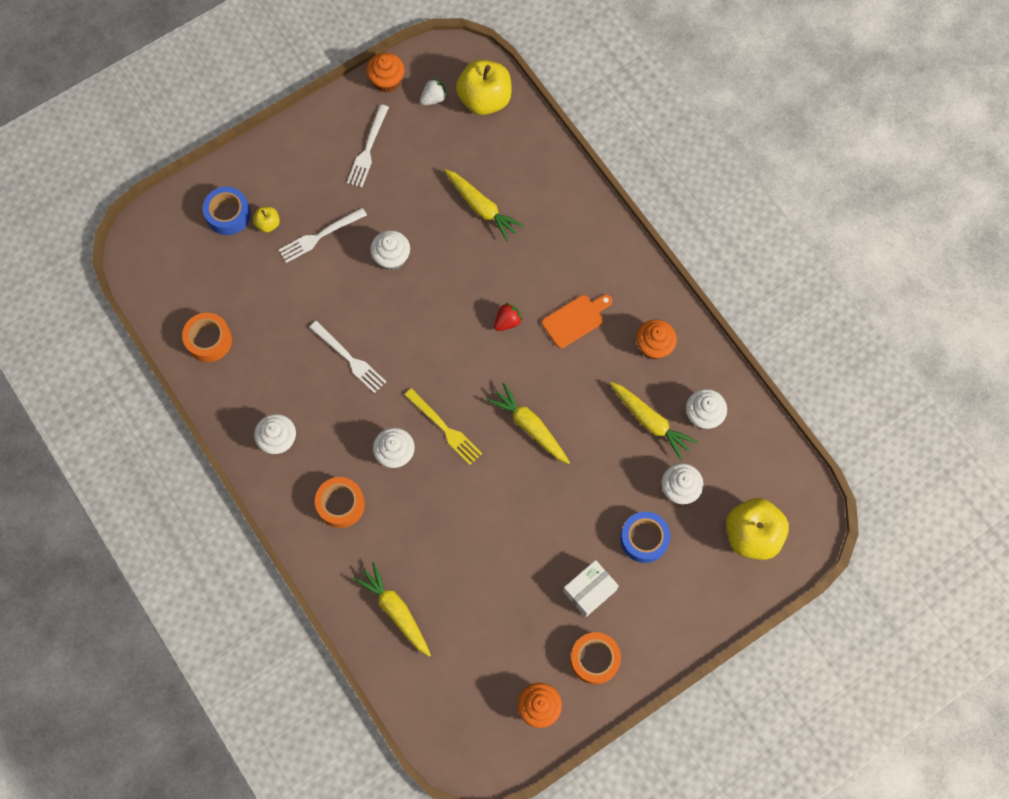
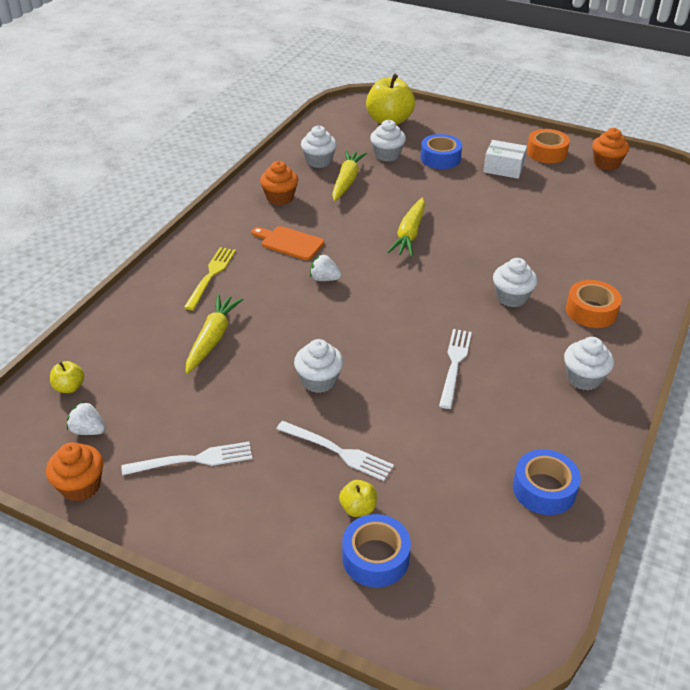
camera: 120 degrees left, 30 degrees down
orange tape [182,313,232,362] -> blue tape [513,449,581,515]
yellow carrot [353,562,431,657] -> none
yellow fork [405,388,482,465] -> yellow fork moved to [184,247,236,310]
yellow apple [456,59,512,115] -> yellow apple [50,361,84,393], size x0.46
red strawberry [494,303,522,331] -> white strawberry [310,254,342,281]

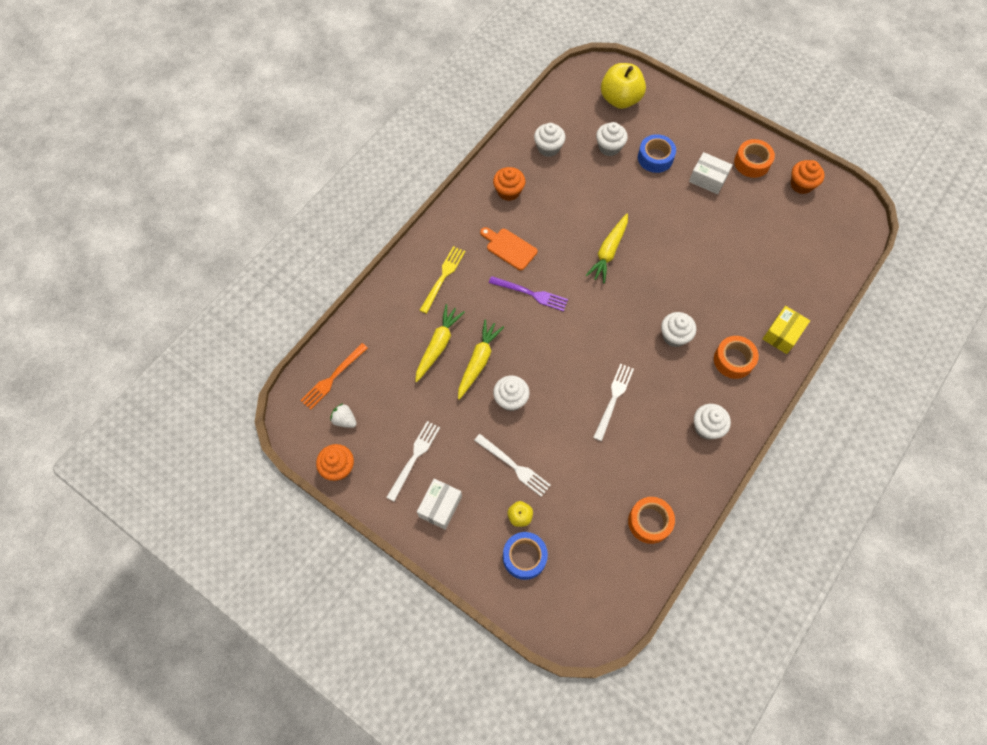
camera: 10 degrees right, 25 degrees up
yellow apple [50,361,84,393] -> orange fork [300,343,368,410]
white fork [121,442,252,475] -> white fork turned 60 degrees counterclockwise [386,421,440,502]
white strawberry [310,254,342,281] -> purple fork [489,276,568,312]
yellow carrot [332,150,367,201] -> yellow carrot moved to [458,320,504,400]
blue tape [513,449,581,515] -> orange tape [628,497,675,544]
none -> white box [417,479,462,530]
none -> yellow box [763,306,810,354]

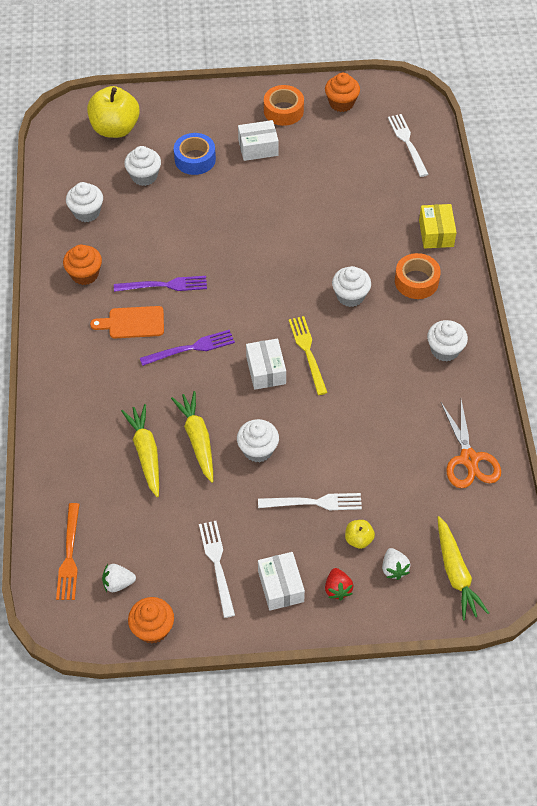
camera: 40 degrees left, 10 degrees down
yellow fork [419,246,465,314] -> yellow fork moved to [288,316,328,395]
blue tape [503,532,548,580] -> white strawberry [382,548,410,580]
yellow carrot [585,214,628,283] -> yellow carrot moved to [437,516,489,620]
white fork [593,363,634,441] -> white fork moved to [388,114,429,177]
orange tape [628,497,675,544] -> orange scissors [441,400,501,488]
none -> purple fork [114,276,207,292]
none -> white box [246,339,286,390]
none -> red strawberry [325,568,354,601]

